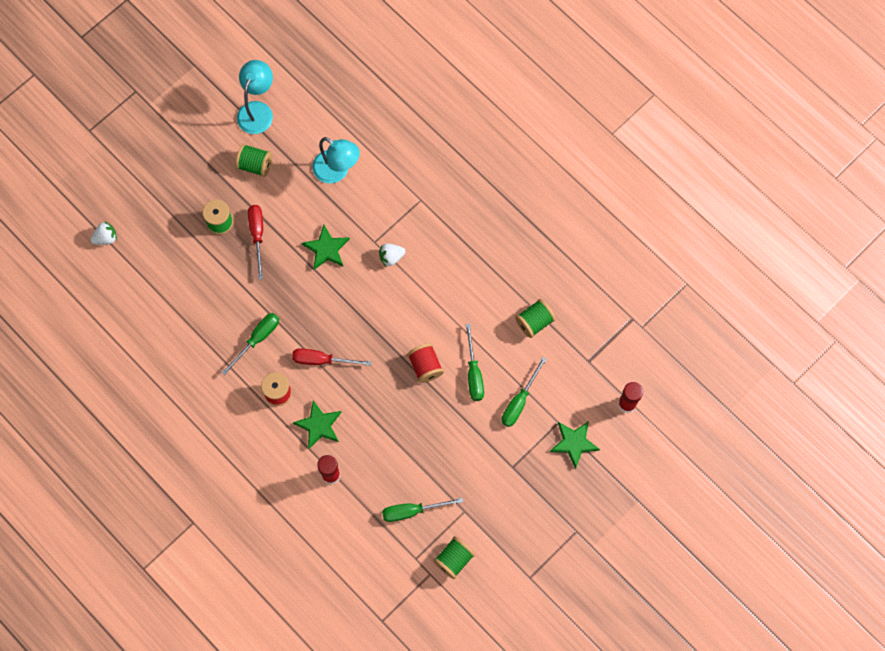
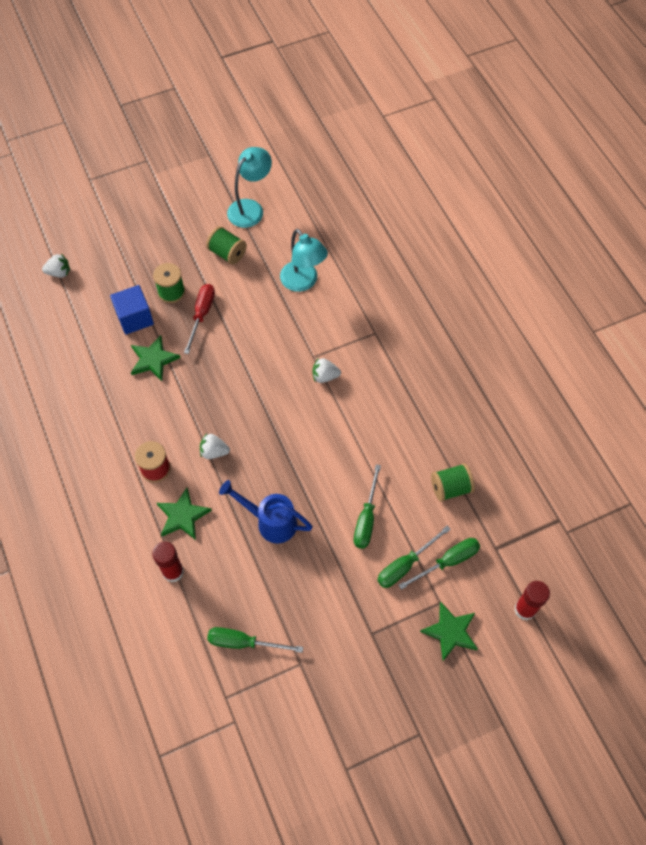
camera: 20 degrees right, 10 degrees down
green screwdriver [221,313,279,375] -> green screwdriver moved to [398,538,480,590]
red screwdriver [292,348,372,366] -> white strawberry [200,433,230,459]
green star [302,225,350,270] -> green star moved to [131,335,180,381]
red spool [407,343,444,383] -> none
green spool [433,536,475,579] -> none
none -> blue cube [110,285,154,335]
none -> blue watering can [219,480,313,543]

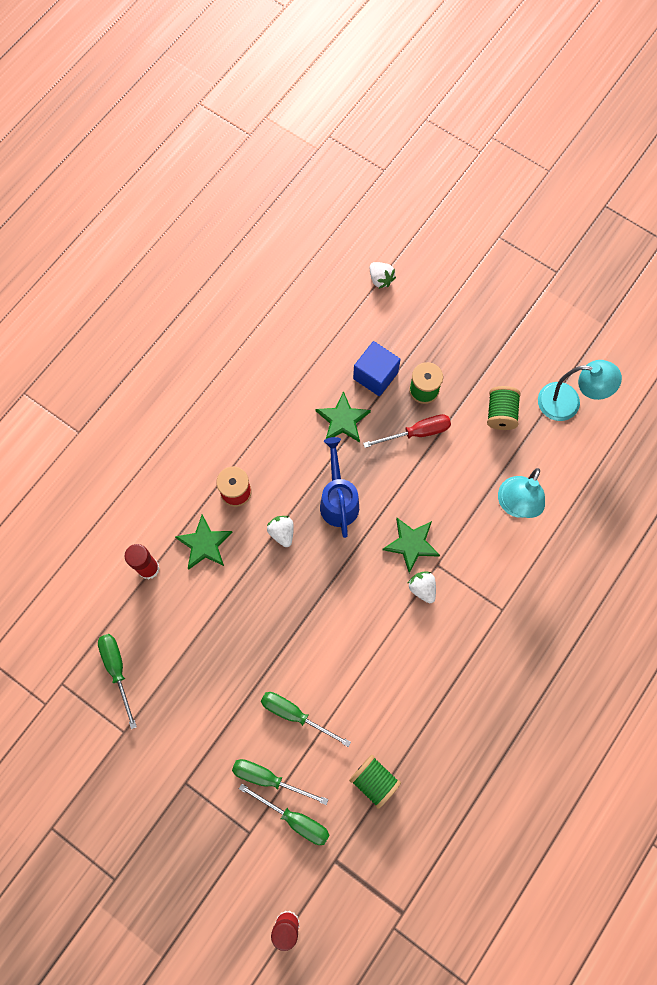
camera: 60 degrees right, 10 degrees up
blue watering can [219,480,313,543] -> blue watering can moved to [320,437,359,538]
green screwdriver [354,464,381,549] -> green screwdriver turned 45 degrees clockwise [261,692,351,747]
green star [420,602,478,661] -> green star moved to [382,518,440,573]

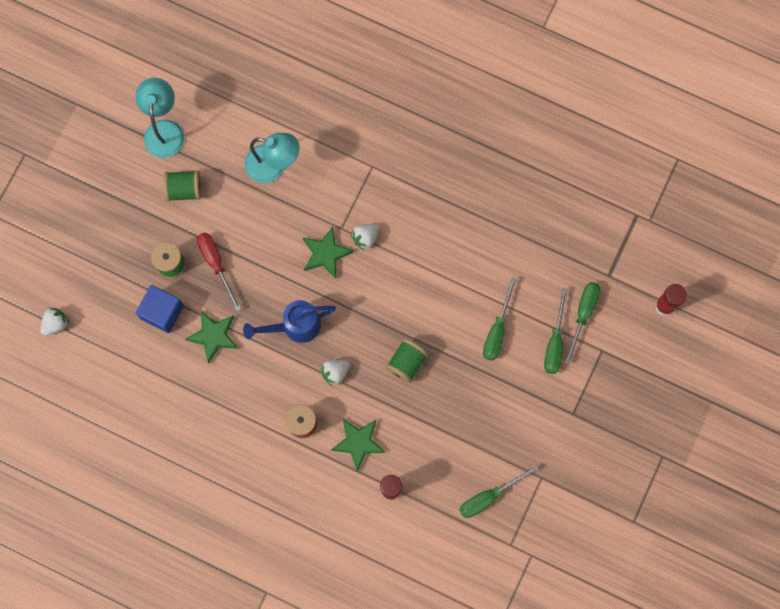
camera: 100 degrees left, 5 degrees up
green spool [349,755,401,809] -> green spool moved to [385,339,428,383]

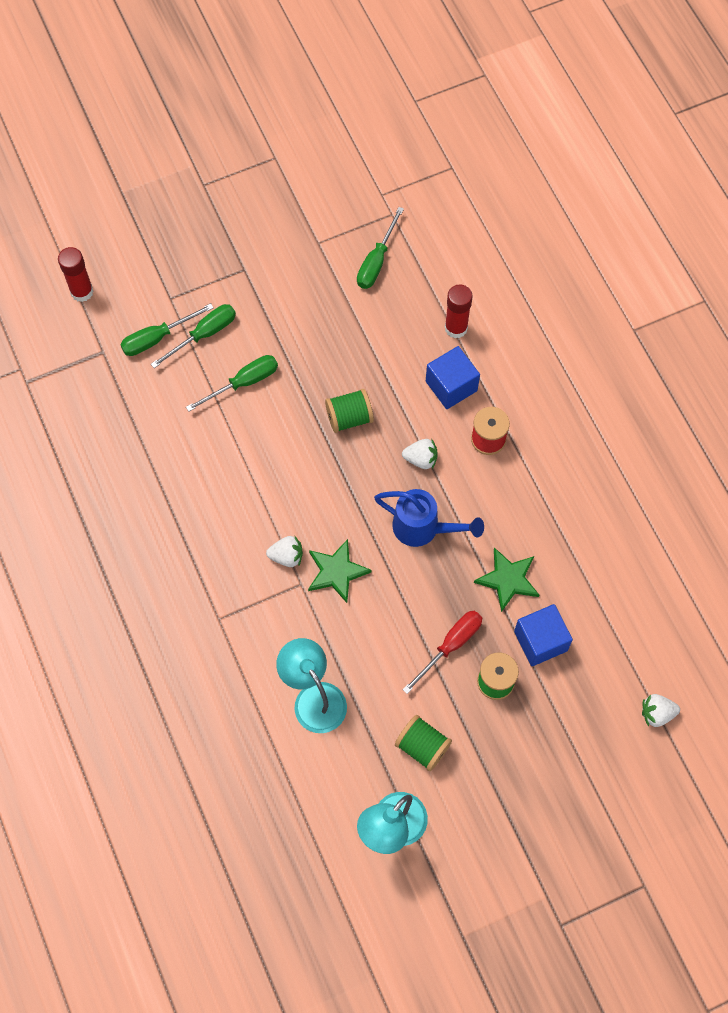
camera: 140 degrees left, 10 degrees down
red screwdriver [197,232,241,311] -> red screwdriver turned 150 degrees counterclockwise [403,611,482,694]
green star [331,419,386,471] -> blue cube [426,346,480,409]
green screwdriver [459,465,539,518] -> green screwdriver turned 105 degrees clockwise [357,207,404,289]

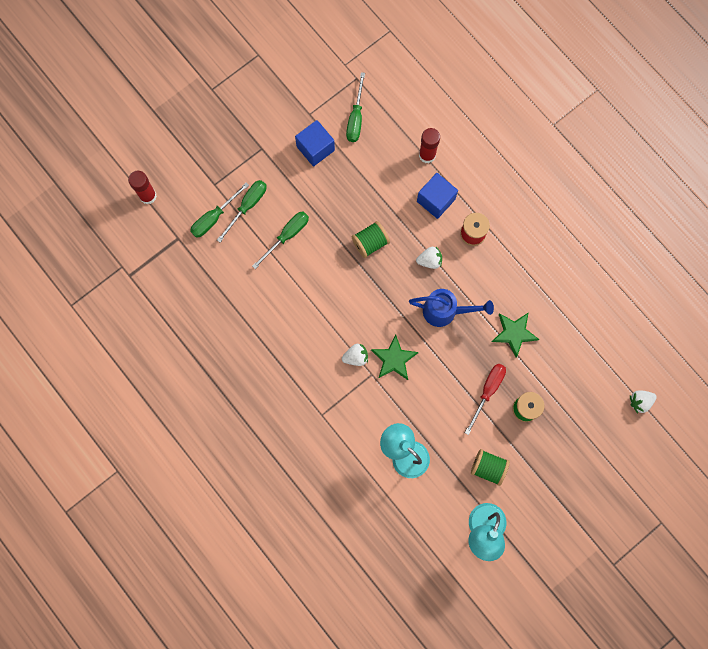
camera: 15 degrees left, 10 degrees up
blue cube [514,604,573,666] -> blue cube moved to [295,120,335,166]

